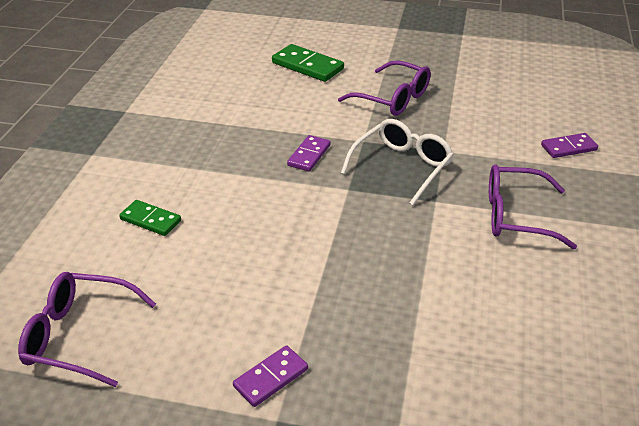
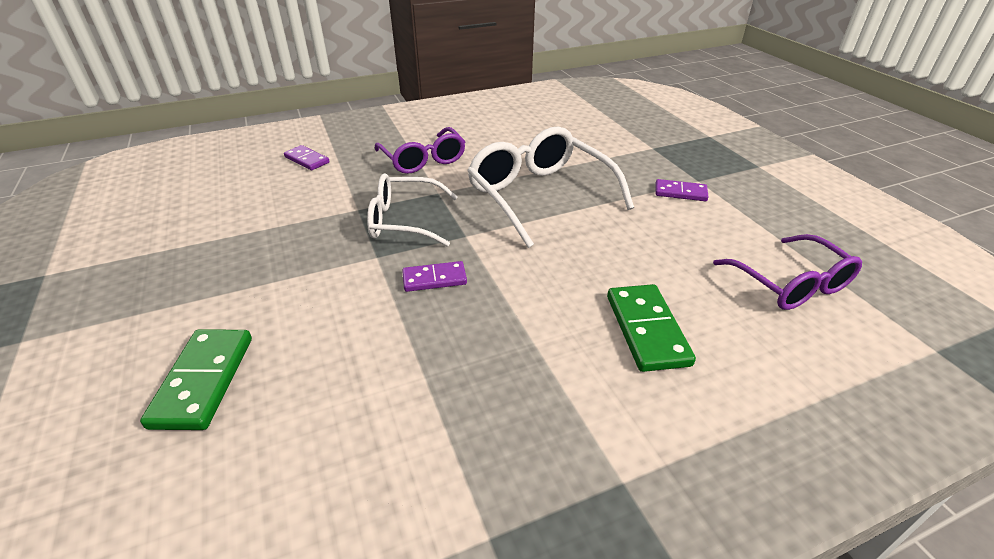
camera: 125 degrees left, 0 degrees up
green domino [119,200,181,236] -> green domino [607,284,696,372], size x1.56
purple glasses [338,60,431,116] -> none
none -> white glasses [467,126,634,248]

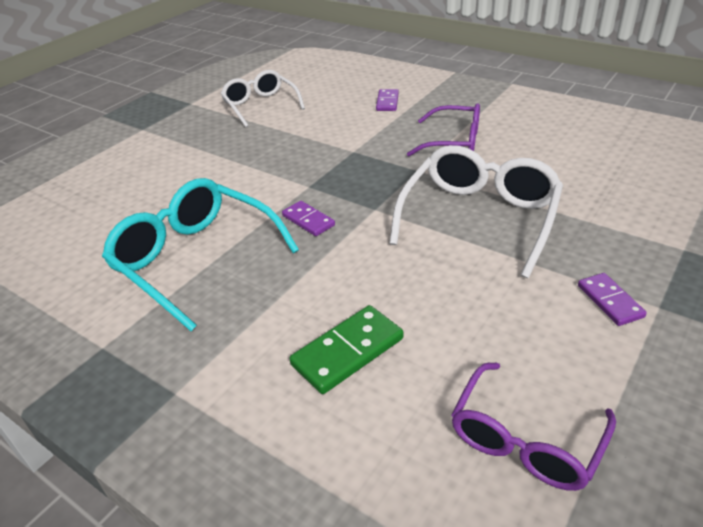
camera: 60 degrees right, 0 degrees up
green domino [140,329,252,430] -> none
white glasses [367,173,458,247] -> white glasses moved to [221,70,305,127]
purple glasses [375,127,465,174] -> purple glasses turned 105 degrees counterclockwise [407,103,480,156]
none -> turquoise glasses [102,178,299,331]

